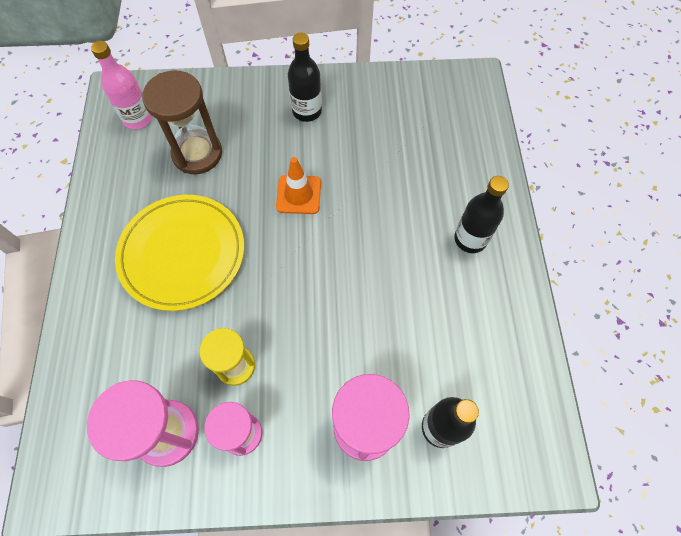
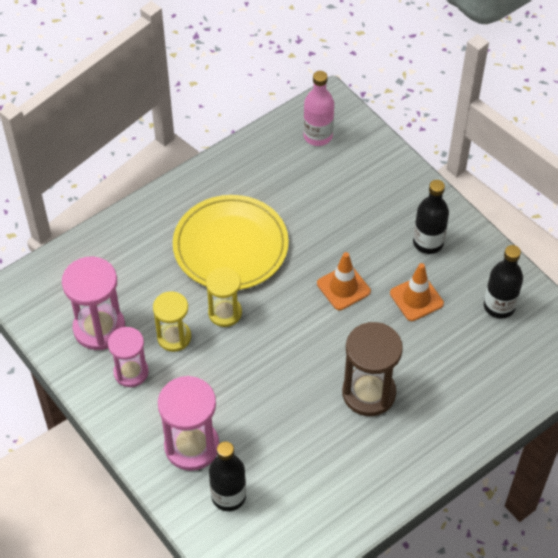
camera: 55 degrees right, 10 degrees down
brown hourglass [142,70,222,174] -> brown hourglass moved to [342,322,403,416]
black bottle [454,176,509,253] -> black bottle moved to [484,245,523,319]
none -> yellow hourglass [206,267,242,327]
none -> orange traffic cone [390,263,444,321]

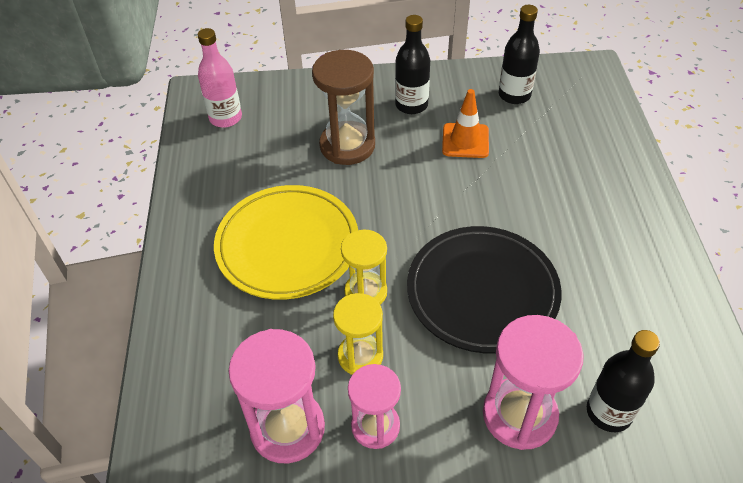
camera: 55 degrees left, 5 degrees down
orange traffic cone [317,252,371,310] -> none
brown hourglass [342,322,403,416] -> brown hourglass moved to [312,50,375,165]
none -> black plate [407,226,562,353]

